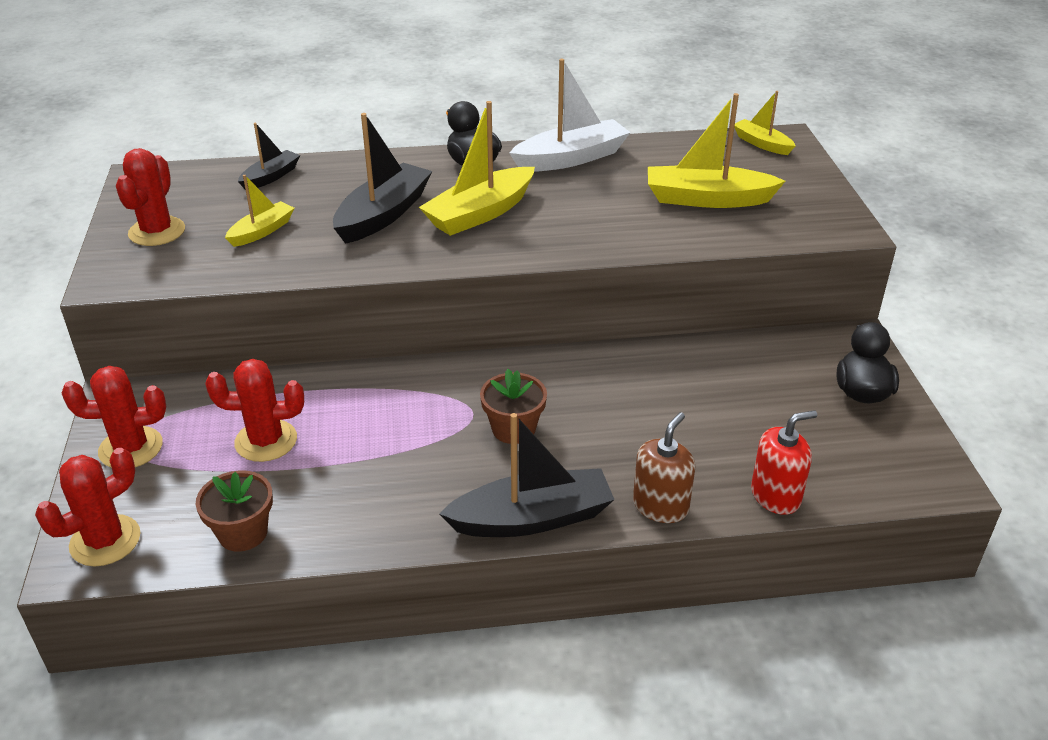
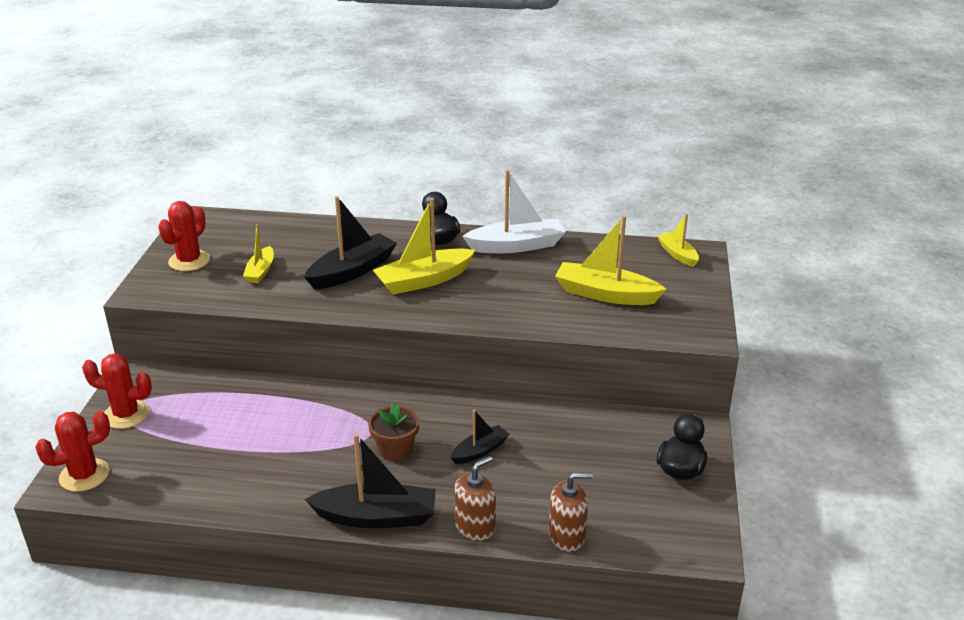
camera: 15 degrees right, 5 degrees down
brown flower pot [196,470,273,552] -> none
red cactus [205,359,304,462] -> none
yellow boat [225,175,295,247] -> yellow boat turned 135 degrees clockwise [243,224,274,283]
black boat [238,123,300,189] -> black boat moved to [450,410,509,464]
red soap dispenser [751,410,817,515] -> brown soap dispenser [549,472,593,552]

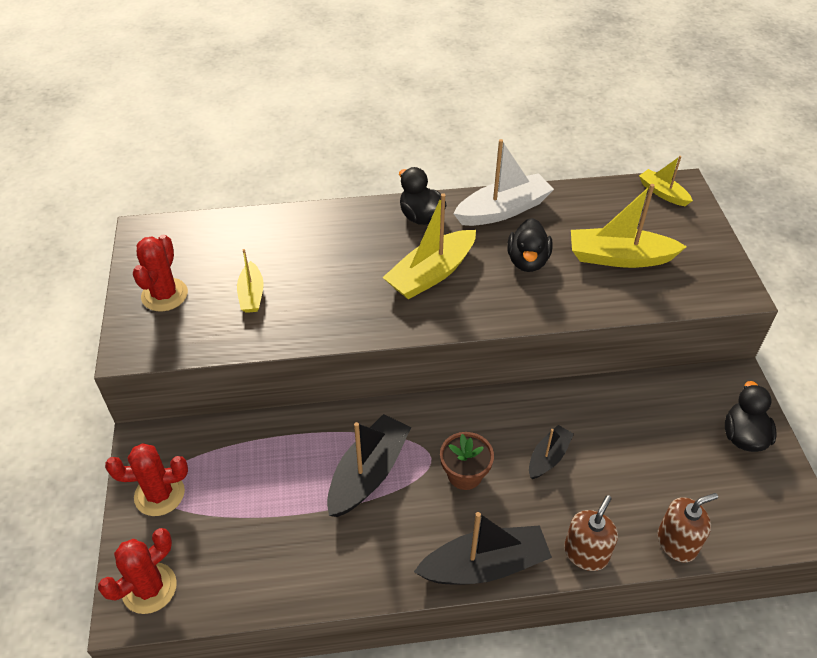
camera: 15 degrees left, 15 degrees up
black boat [304,196,397,289] -> black boat moved to [327,414,411,517]
none -> black duck [507,218,553,272]

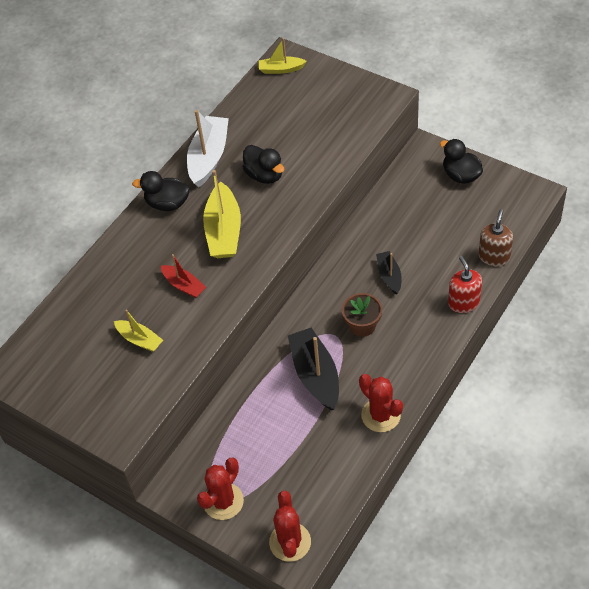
camera: 45 degrees left, 5 degrees up
red cactus [133,235,188,311] -> red cactus moved to [359,374,403,432]
black boat [414,512,552,585] -> none
brown soap dispenser [564,495,618,571] -> red soap dispenser [448,256,482,313]
yellow boat [571,184,687,268] -> none
none -> red boat [161,254,206,298]

